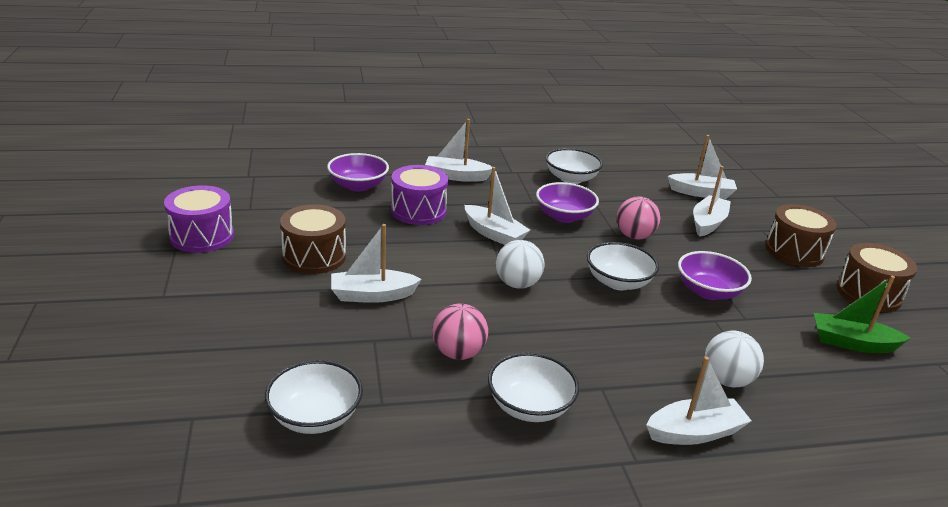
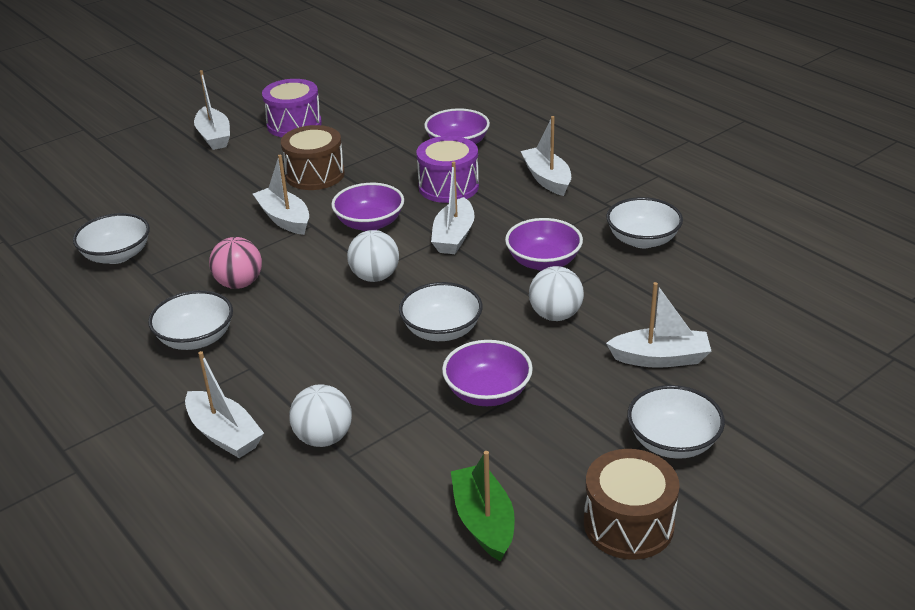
camera: 65 degrees right, 5 degrees up
pink ball [616,196,660,239] -> white ball [529,266,584,321]
white boat [667,135,737,199] -> white boat moved to [194,70,230,150]
brown drum [766,204,837,267] -> white bowl [627,385,725,459]
none -> purple bowl [331,183,404,231]

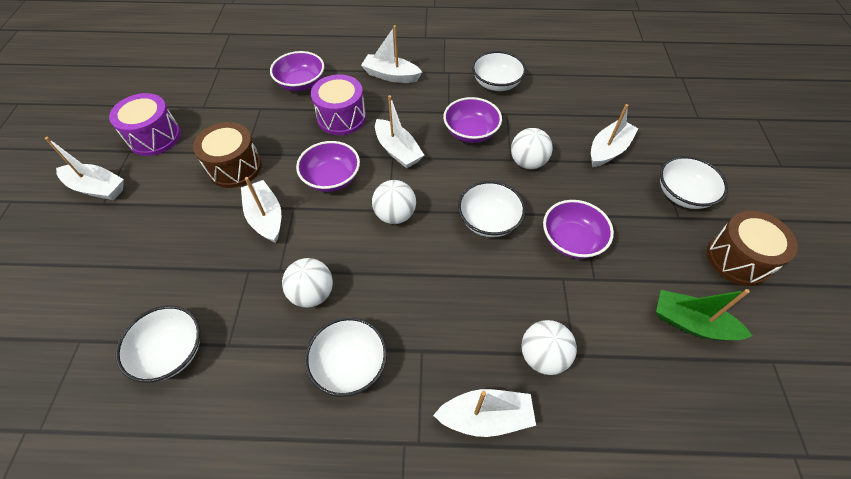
camera: 50 degrees left, 20 degrees up
pink ball [209,237,262,289] -> white ball [282,258,333,308]
white boat [253,155,309,235] -> white boat turned 60 degrees clockwise [241,177,281,243]

